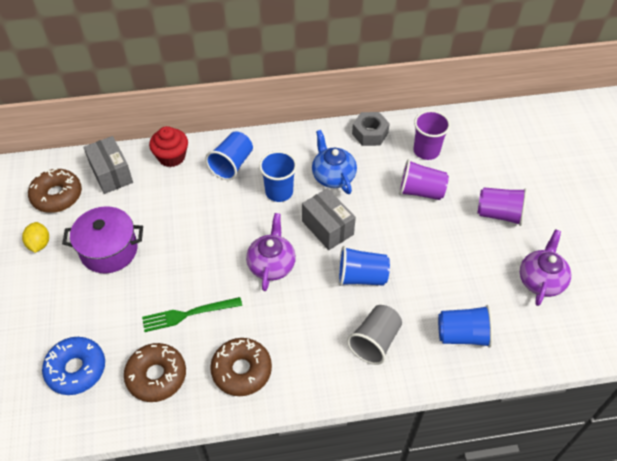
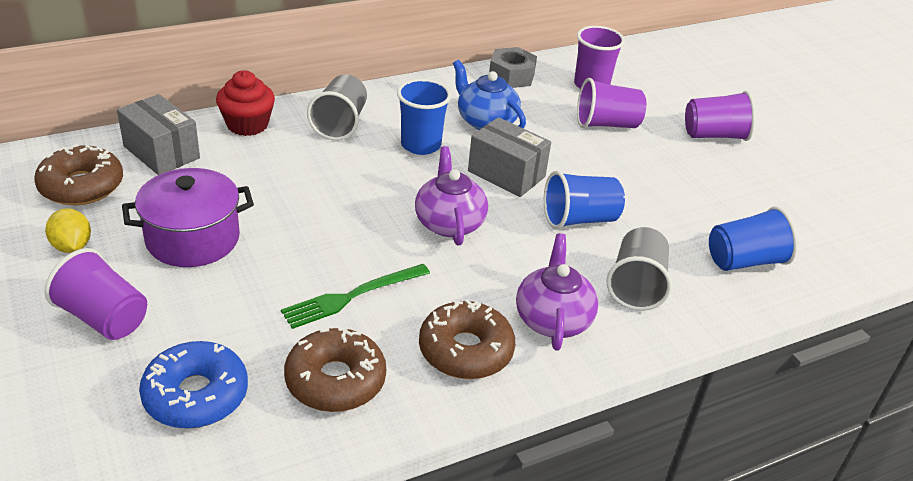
camera: 20 degrees left, 15 degrees down
blue cup [205,131,253,180] -> grey cup [307,74,367,141]
purple teapot [520,229,571,306] -> purple teapot moved to [516,233,598,351]
none -> purple cup [44,248,147,340]

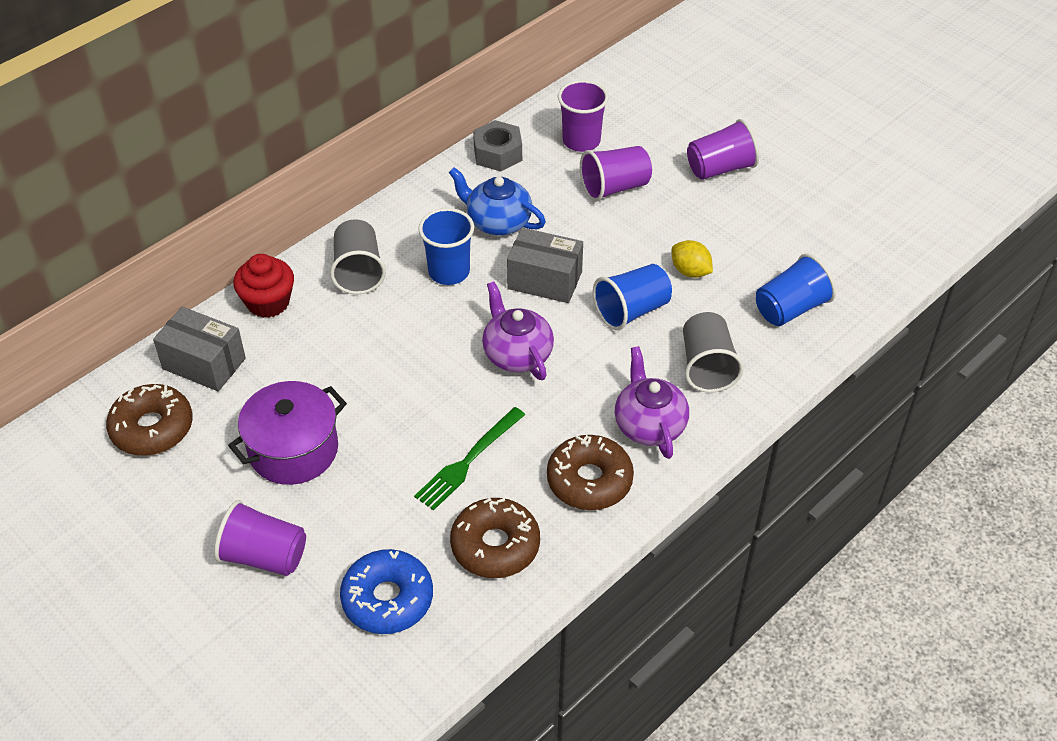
camera: 15 degrees left, 10 degrees up
yellow lemon [45,208,91,253] -> yellow lemon moved to [672,240,713,278]

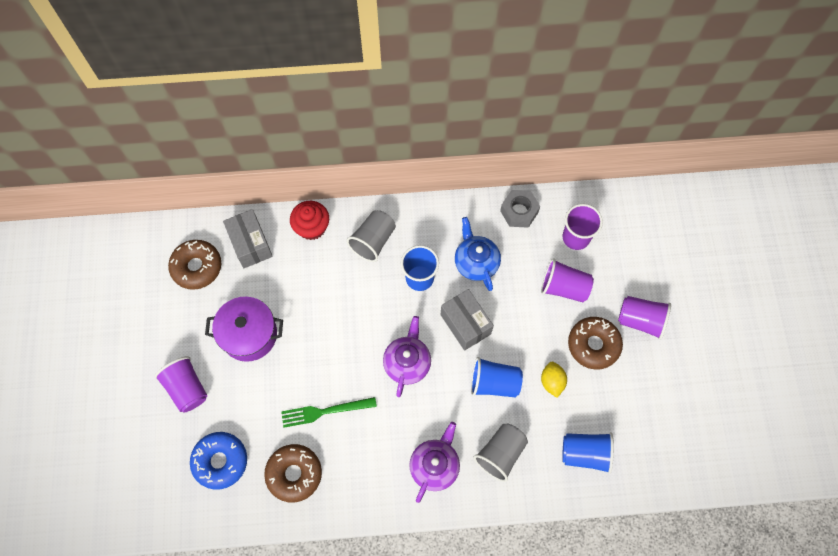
camera: 40 degrees right, 20 degrees up
brown donut [547,435,634,510] -> brown donut moved to [568,317,623,370]

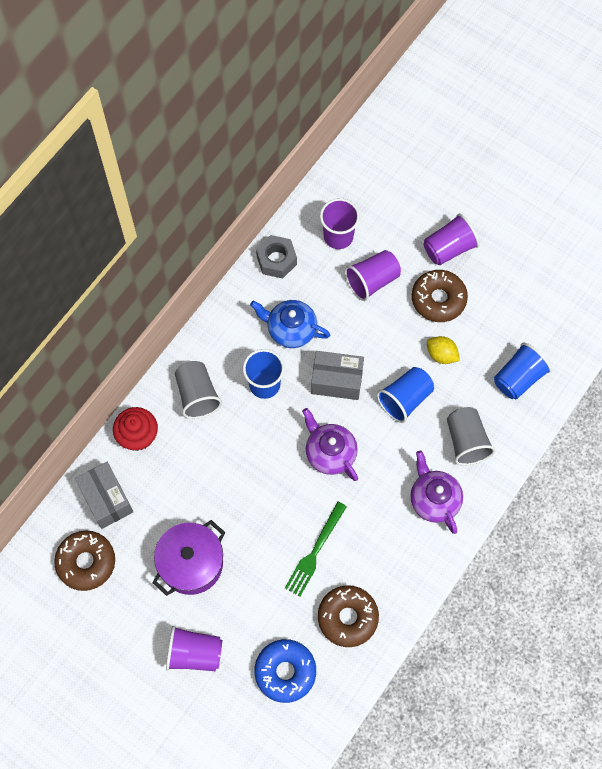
camera: 50 degrees left, 0 degrees up
grey box [223,209,273,268] -> grey box turned 45 degrees clockwise [75,462,133,529]

